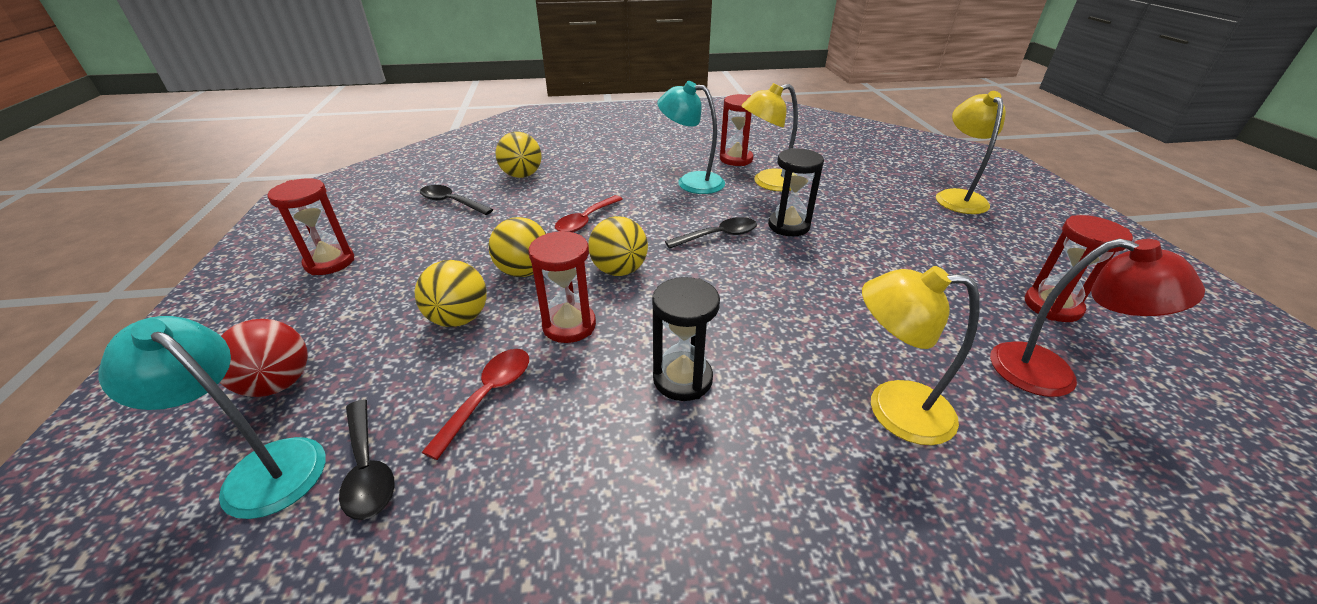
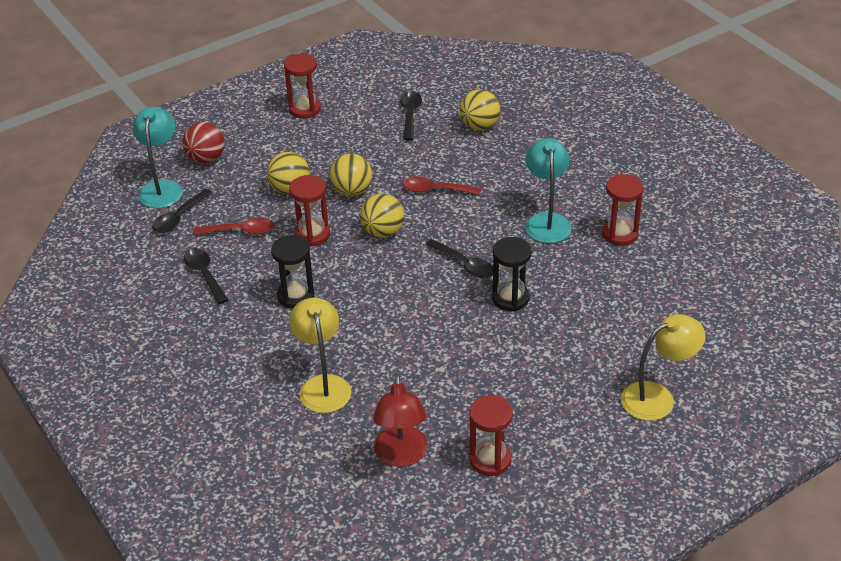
camera: 65 degrees right, 5 degrees up
yellow lamp [741,83,798,191] -> none
none -> black spoon [184,248,228,304]

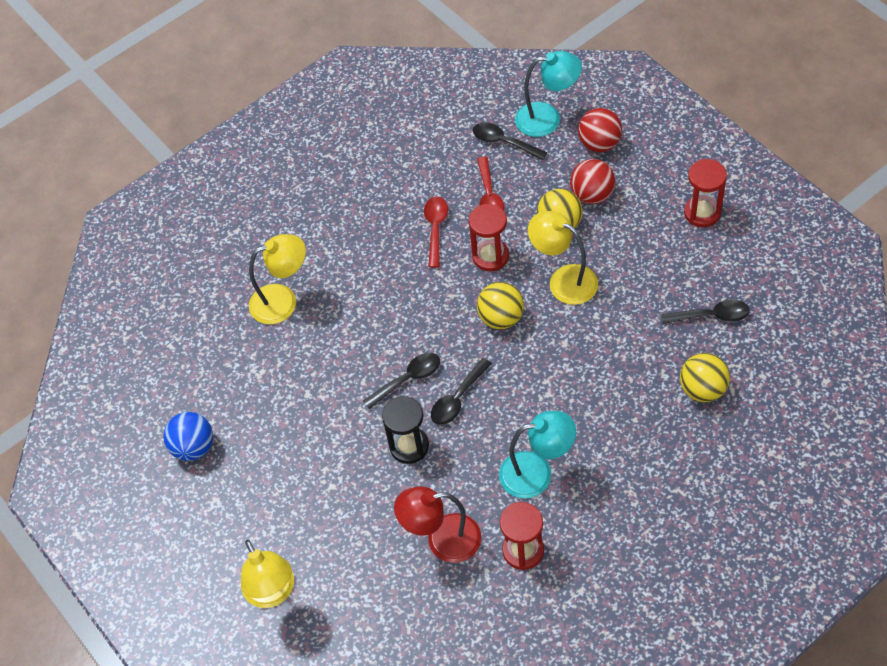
camera: 90 degrees right, 15 degrees up
black spoon [184,248,228,304] -> black spoon moved to [363,353,440,409]
black hourglass [271,235,315,309] -> none
yellow ball [329,154,372,197] -> yellow lamp [528,211,598,305]
red lamp [373,374,428,467] -> red lamp moved to [394,486,481,563]
red spoon [402,176,481,195] -> red spoon moved to [424,196,448,268]
red hourglass [469,395,513,476] -> blue ball [163,412,213,461]
none -> red ball [570,159,615,204]

